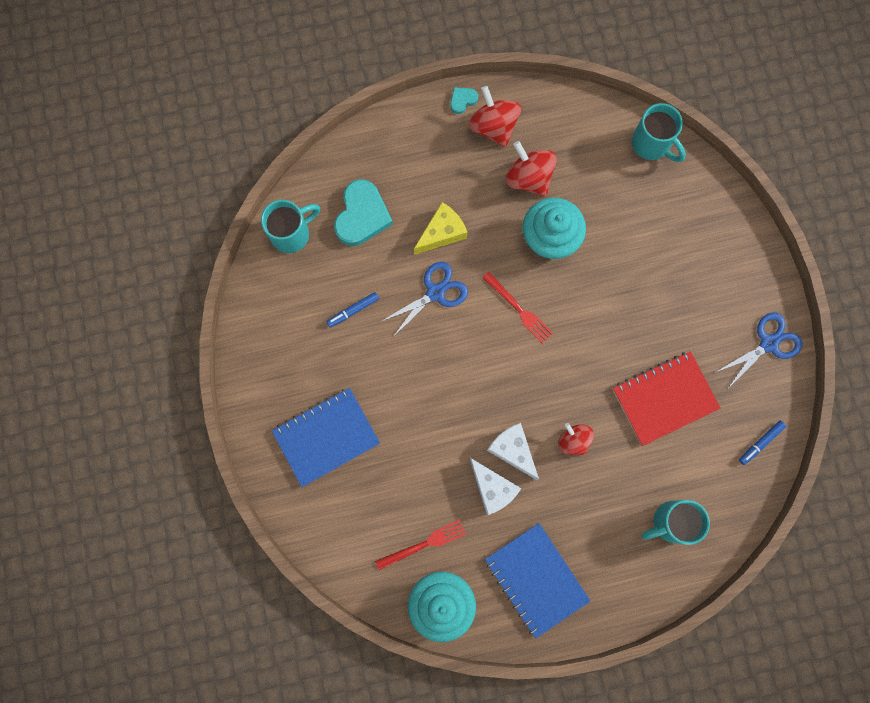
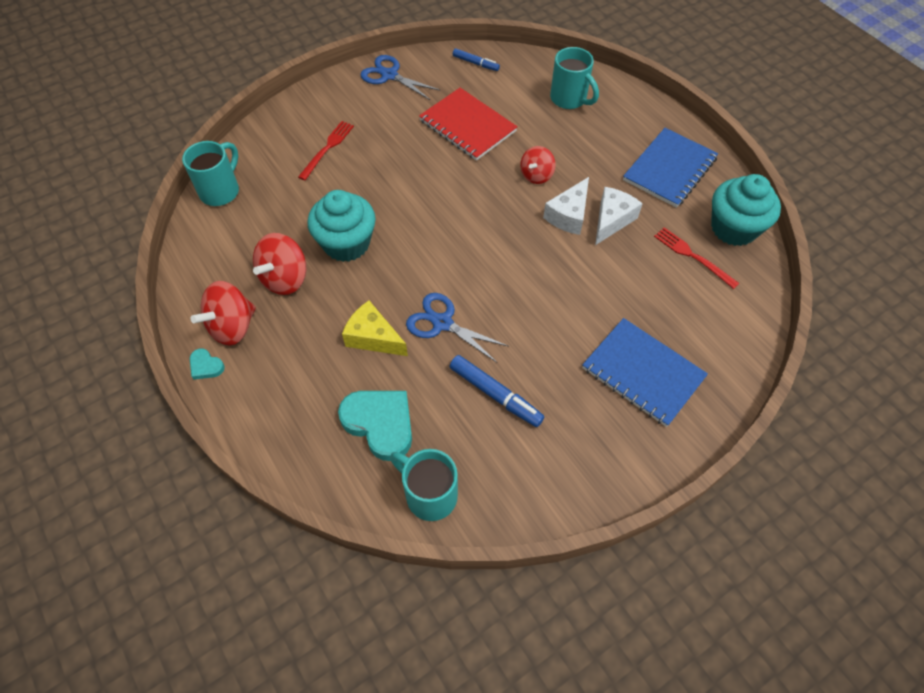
camera: 110 degrees left, 20 degrees down
blue marker [326,292,379,327] -> blue marker [450,355,544,427], size x1.59
turquoise heart [334,179,393,246] -> turquoise heart turned 45 degrees clockwise [338,391,412,461]
red fork [482,272,553,344] -> red fork moved to [298,121,354,180]

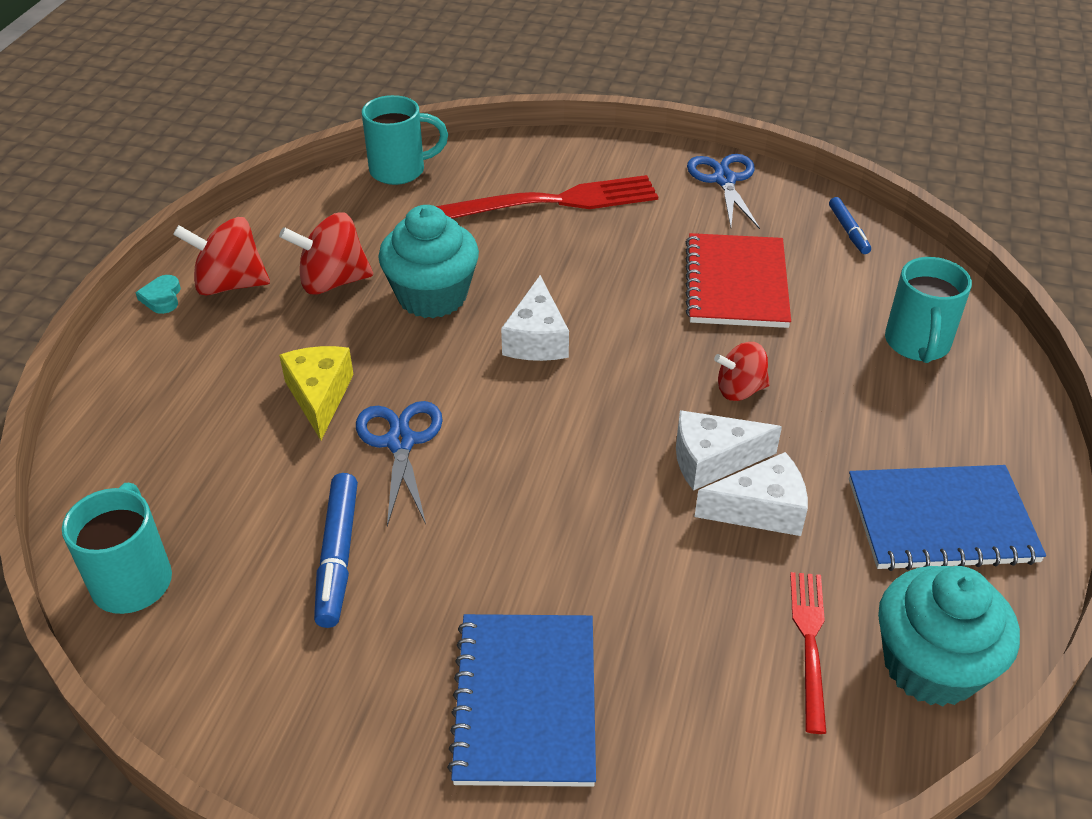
camera: 50 degrees right, 15 degrees down
red fork [298,121,354,180] -> red fork [436,175,658,219], size x1.82
turquoise heart [338,391,412,461] -> none
none -> white cheese [501,275,569,361]

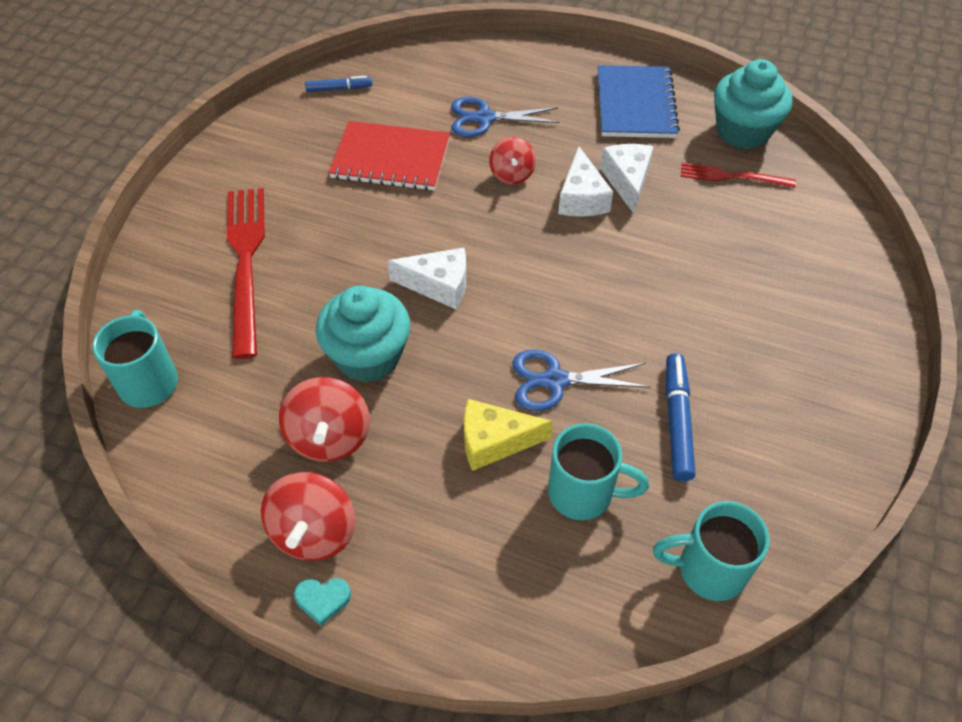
camera: 85 degrees left, 10 degrees up
blue marker [314,473,358,628] -> blue marker turned 90 degrees counterclockwise [666,353,696,481]
blue notebook [447,614,596,787] -> none
blue scissors [687,154,760,229] -> blue scissors moved to [451,97,560,137]
turquoise mug [885,257,972,363] -> turquoise mug moved to [548,423,649,520]

